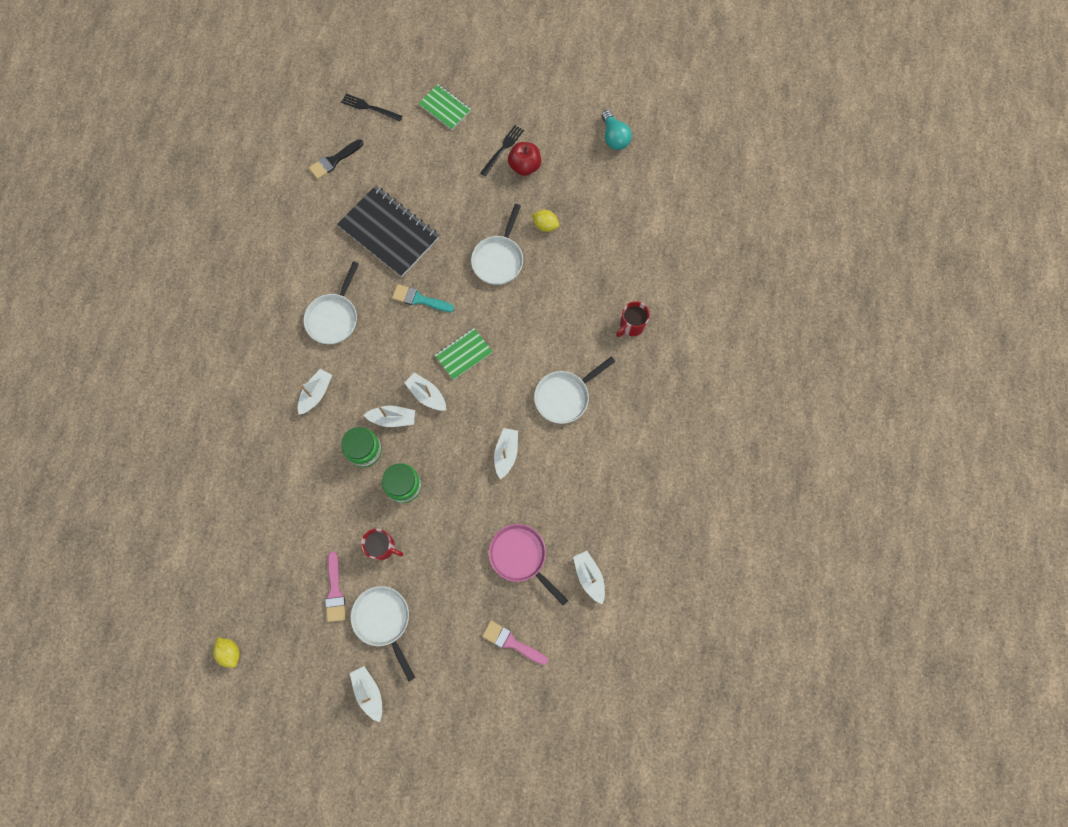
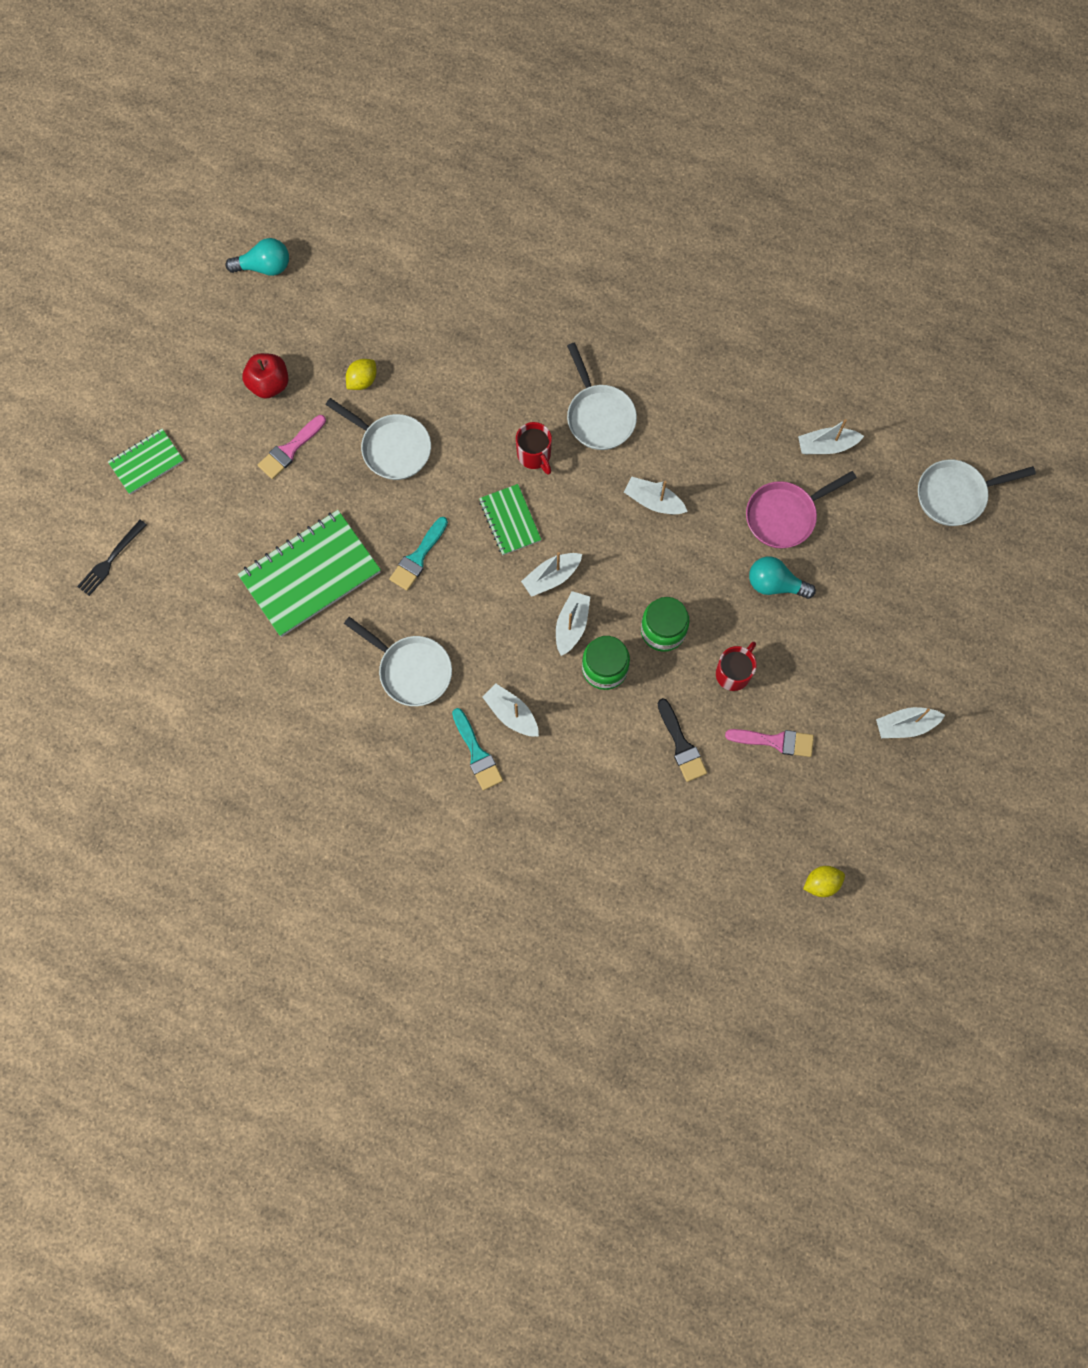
camera: 75 degrees left, 0 degrees up
black brush [309,139,363,179] -> black brush moved to [658,698,707,782]
black notebook [337,185,439,277] -> green notebook [238,510,381,637]
white pan [351,586,415,681] -> white pan moved to [918,460,1036,526]
black fork [480,125,524,176] -> none
pink brush [482,621,548,665] -> pink brush moved to [258,415,326,479]
red mug [616,301,650,337] -> red mug moved to [516,422,552,475]
none -> turquoise brush [452,708,503,791]
none -> turquoise light bulb [749,556,816,599]

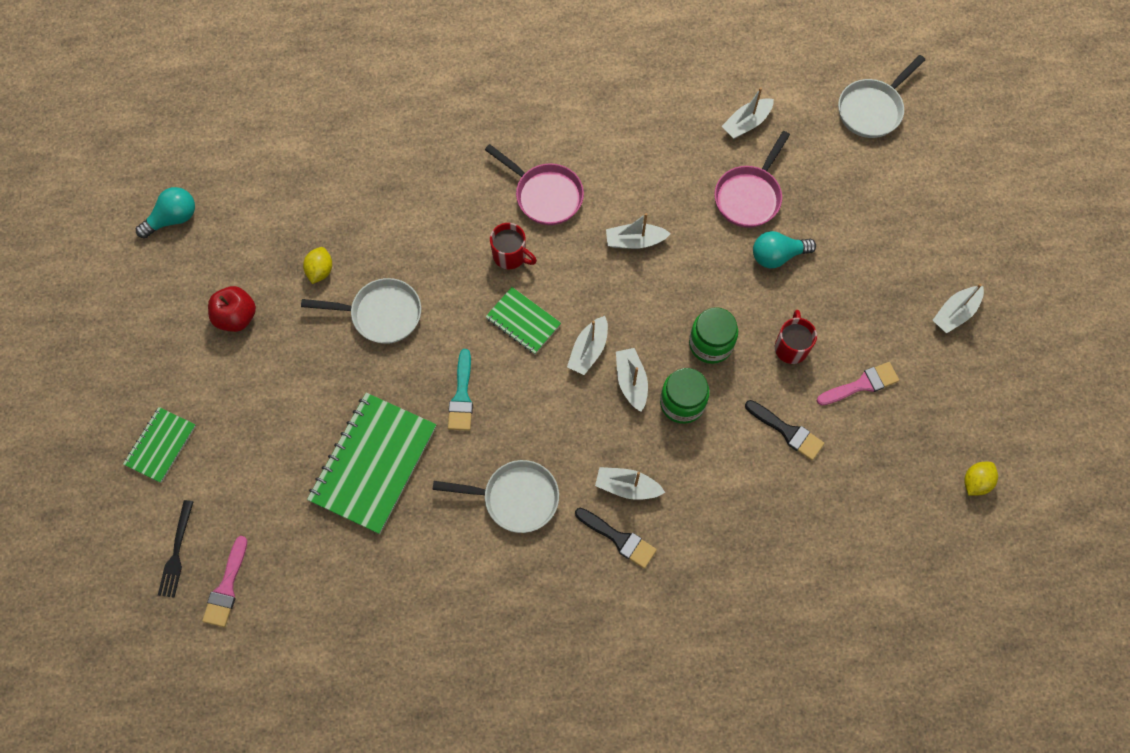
camera: 30 degrees left, 5 degrees down
pink brush [258,415,326,479] -> pink brush moved to [202,536,247,627]
turquoise brush [452,708,503,791] -> black brush [575,508,657,569]
white pan [567,342,637,450] -> pink pan [485,144,584,225]

